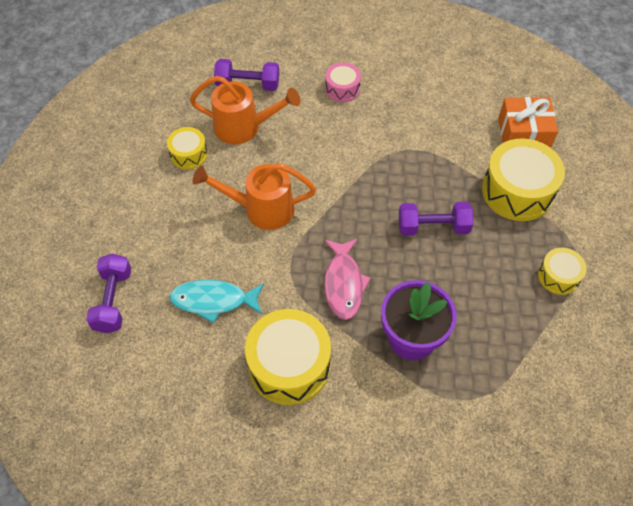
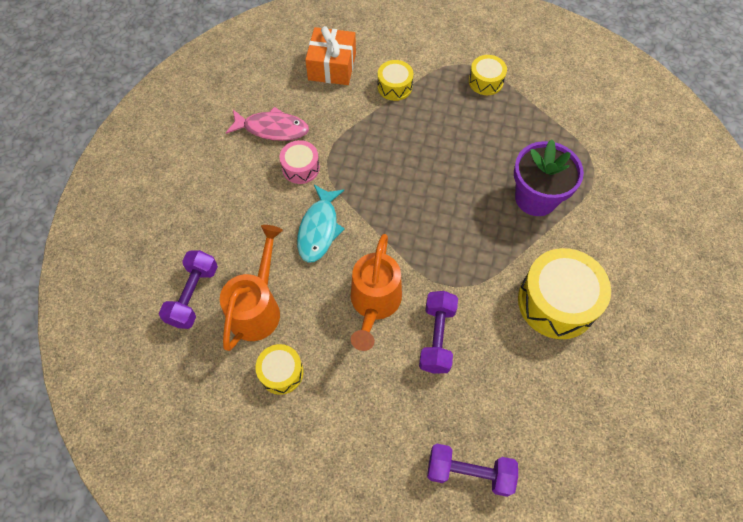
camera: 80 degrees left, 5 degrees up
turquoise fish [169,280,264,323] -> turquoise fish moved to [297,185,345,263]
pink fish [324,239,371,320] -> pink fish moved to [226,107,309,141]
pink drum [325,62,361,102] -> pink drum moved to [279,140,320,184]
purple dumbbell [399,202,474,236] -> purple dumbbell moved to [419,291,458,373]
yellow drum [482,138,565,221] -> yellow drum [377,60,414,101], size x0.54

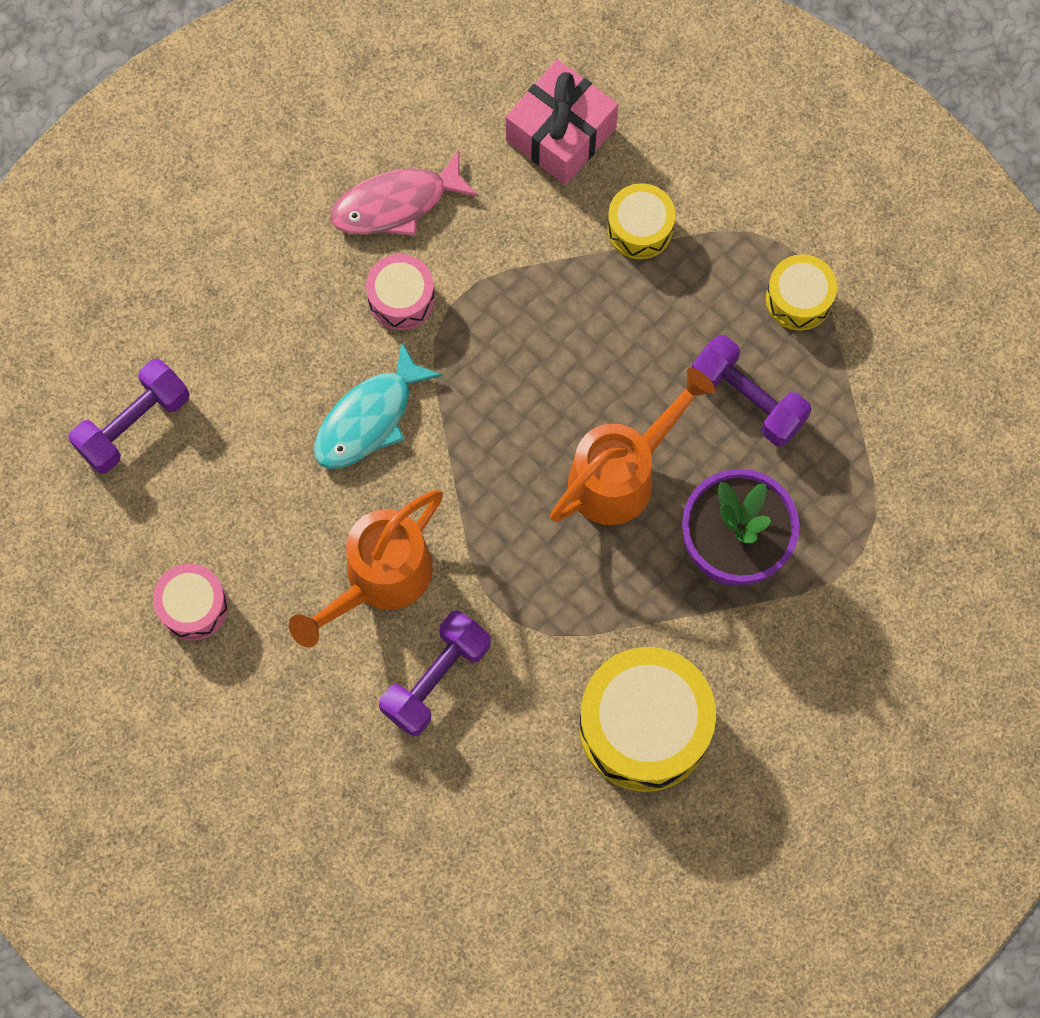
camera: 30 degrees right, 10 degrees up
orange watering can [220,225,283,351] -> orange watering can moved to [550,368,715,525]
pink fish [226,107,309,141] -> pink fish turned 120 degrees clockwise [331,150,479,236]
yellow drum [256,344,303,395] -> pink drum [153,564,228,641]
orange gift [305,26,356,85] -> pink gift [505,59,618,185]
purple dumbbell [427,444,518,497] -> purple dumbbell moved to [692,335,811,446]

